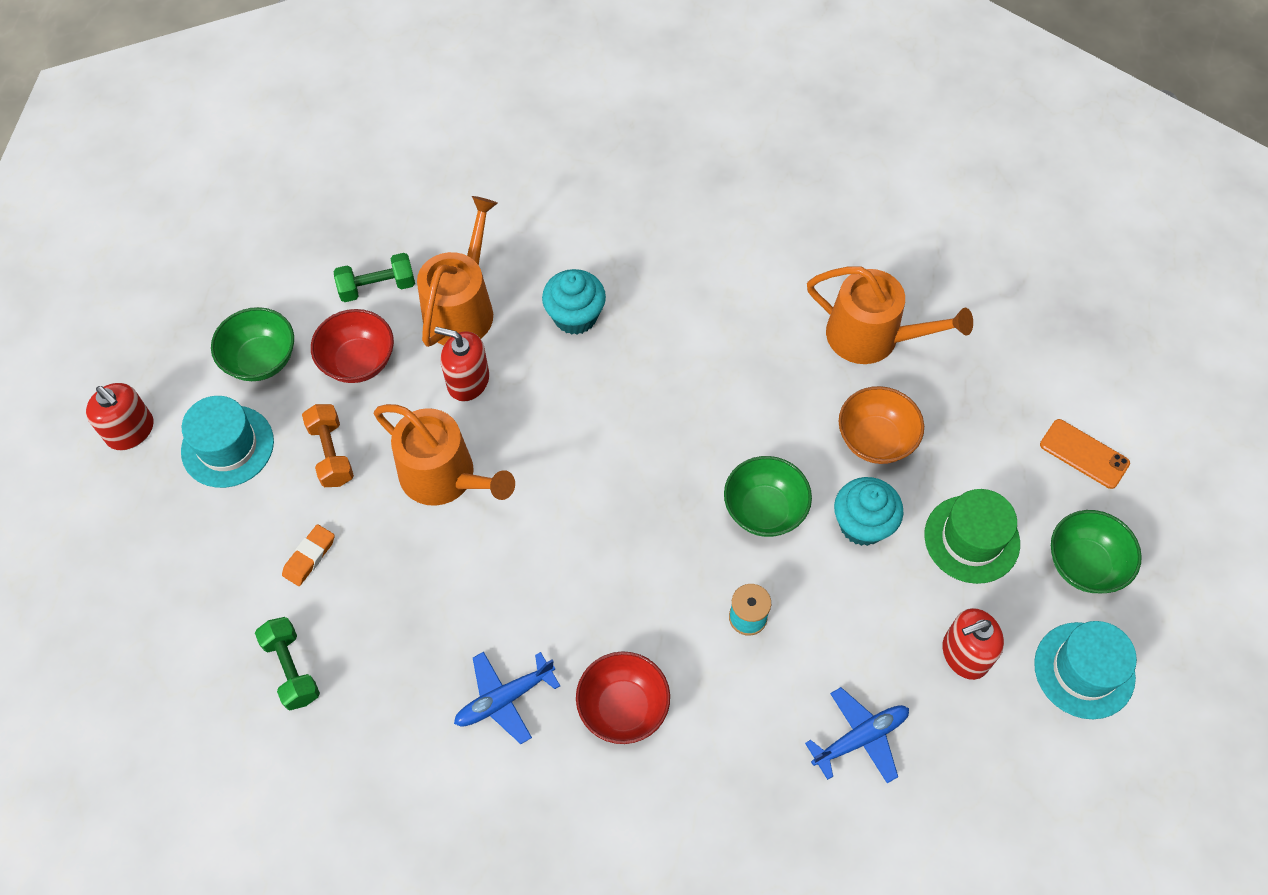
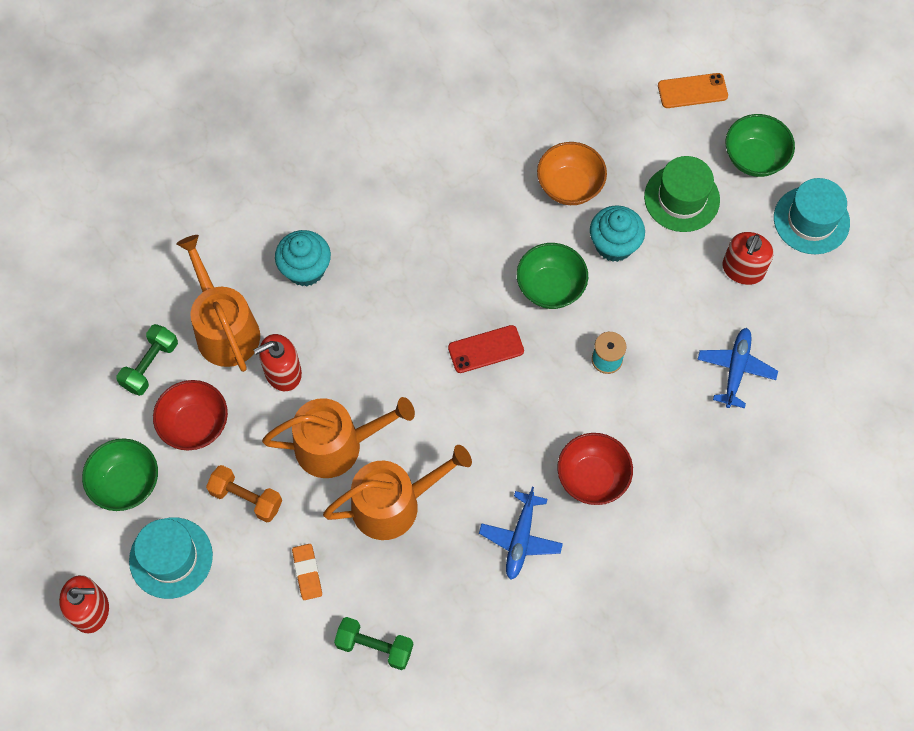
camera: 45 degrees left, 5 degrees up
orange watering can [807,266,973,364] -> orange watering can moved to [323,445,472,540]
none -> red phone [448,325,524,373]

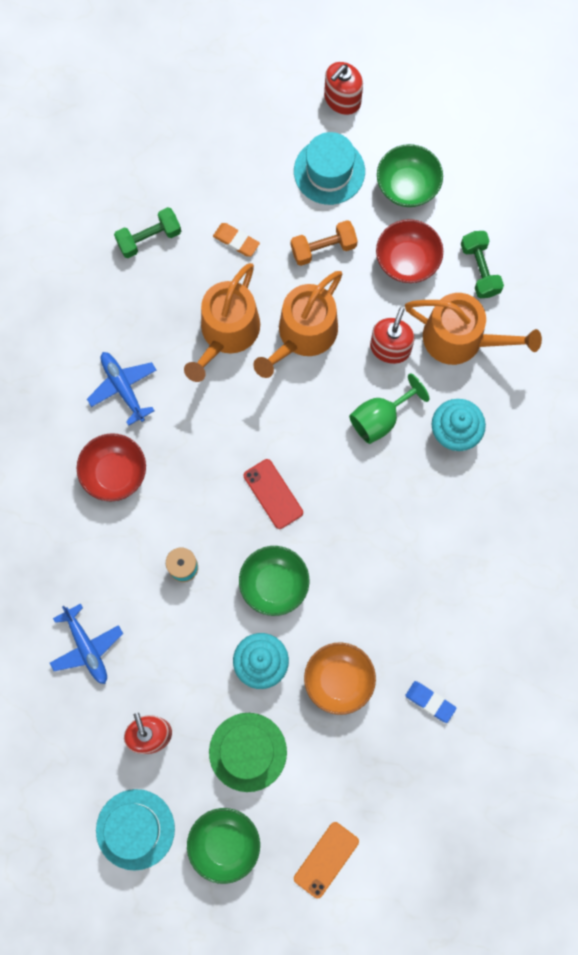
camera: 135 degrees right, 10 degrees up
red phone [448,325,524,373] -> red phone turned 60 degrees counterclockwise [244,459,303,529]
none -> green goblet [349,373,430,444]
none -> blue eraser [405,681,457,723]

